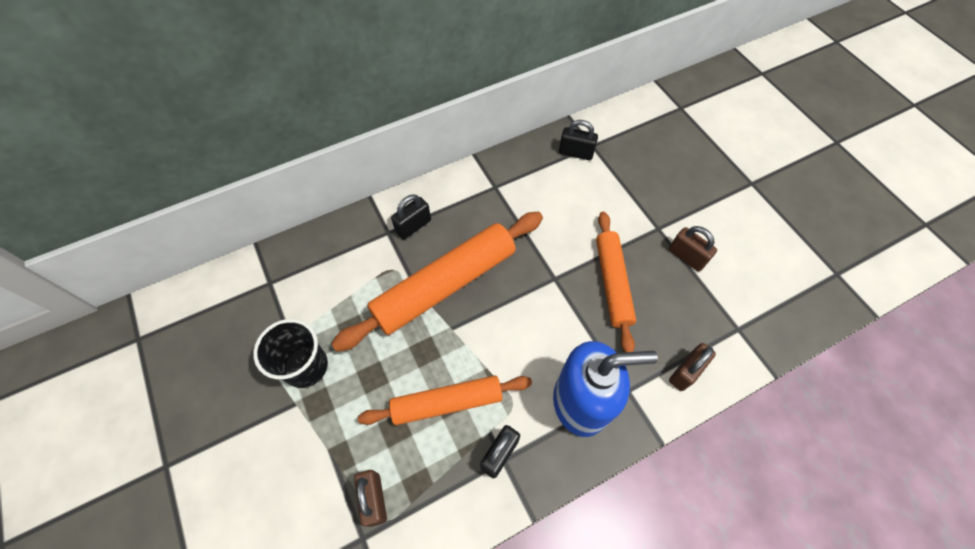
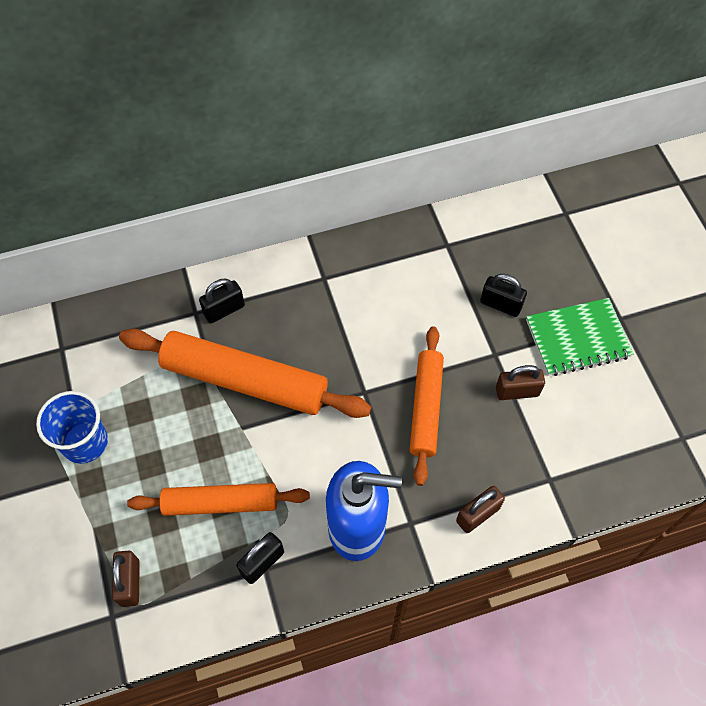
camera: 10 degrees right, 0 degrees up
black cup [253,319,328,388] -> blue cup [36,391,108,464]
orange rolling pin [331,212,543,352] -> orange rolling pin turned 45 degrees clockwise [119,329,371,418]
black padlock [559,120,598,160] -> black padlock moved to [480,274,527,317]
brown padlock [669,226,717,271] -> brown padlock turned 60 degrees counterclockwise [496,365,545,400]
none -> green notebook [526,298,634,376]

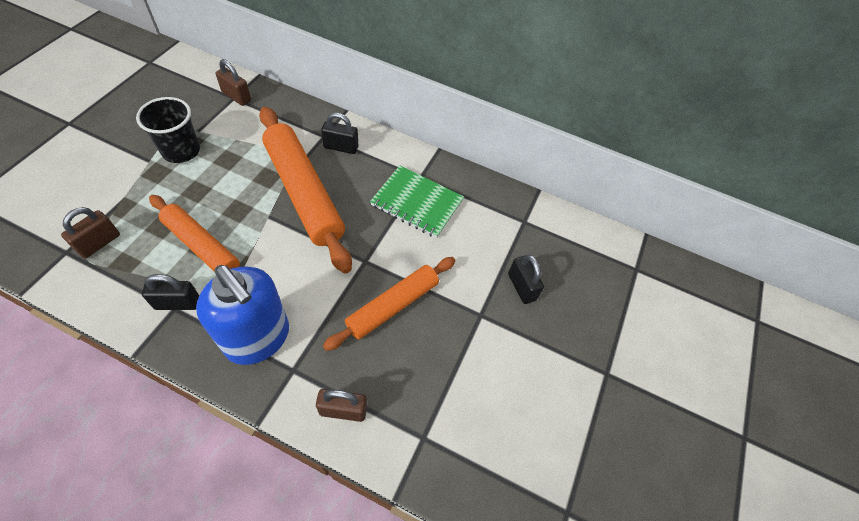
camera: 35 degrees right, 5 degrees down
blue cup [36,391,108,464] -> black cup [136,97,200,163]
brown padlock [496,365,545,400] -> brown padlock moved to [216,59,251,106]
green notebook [526,298,634,376] -> green notebook moved to [370,165,464,238]

